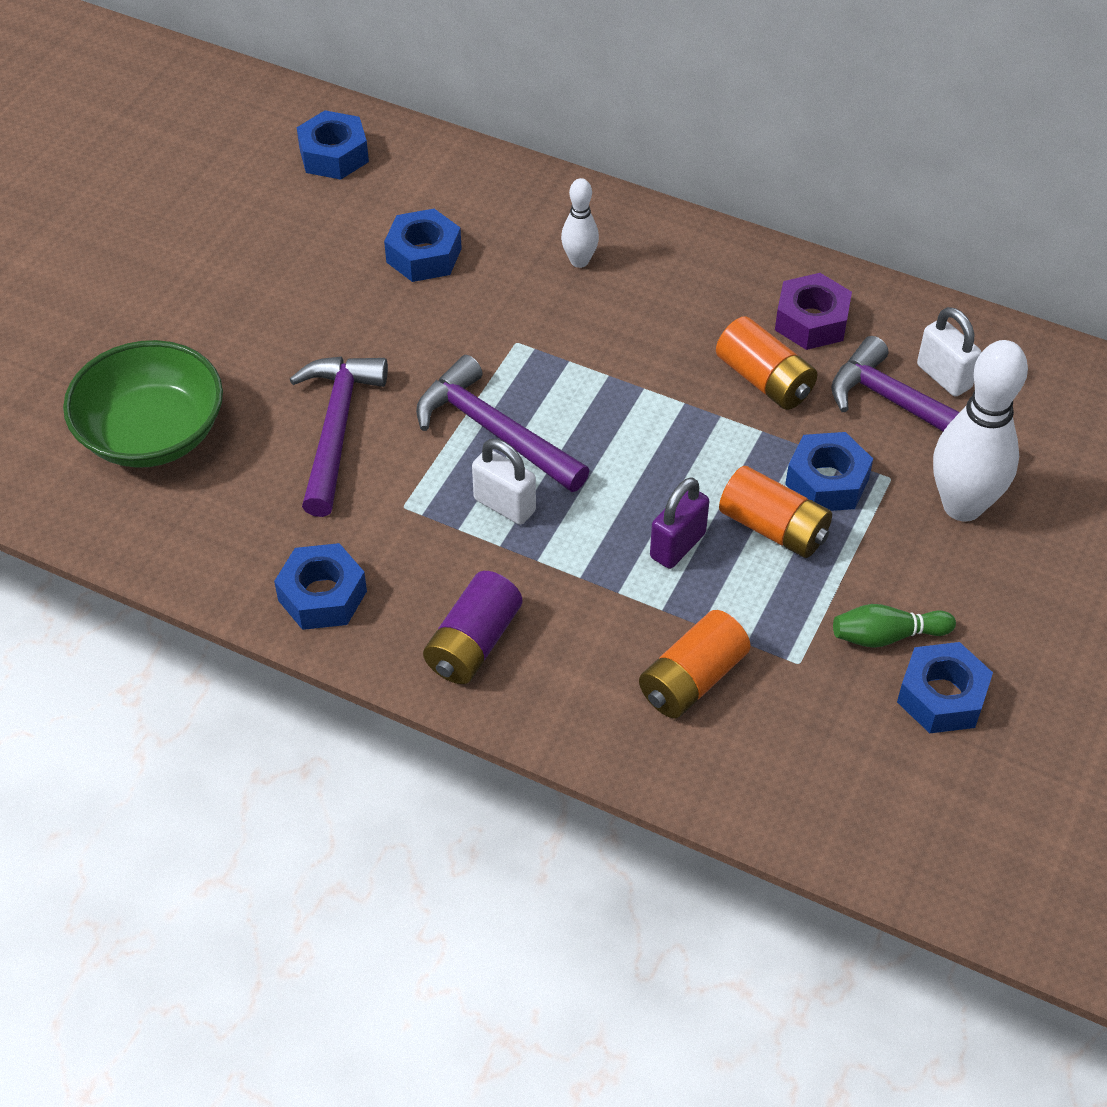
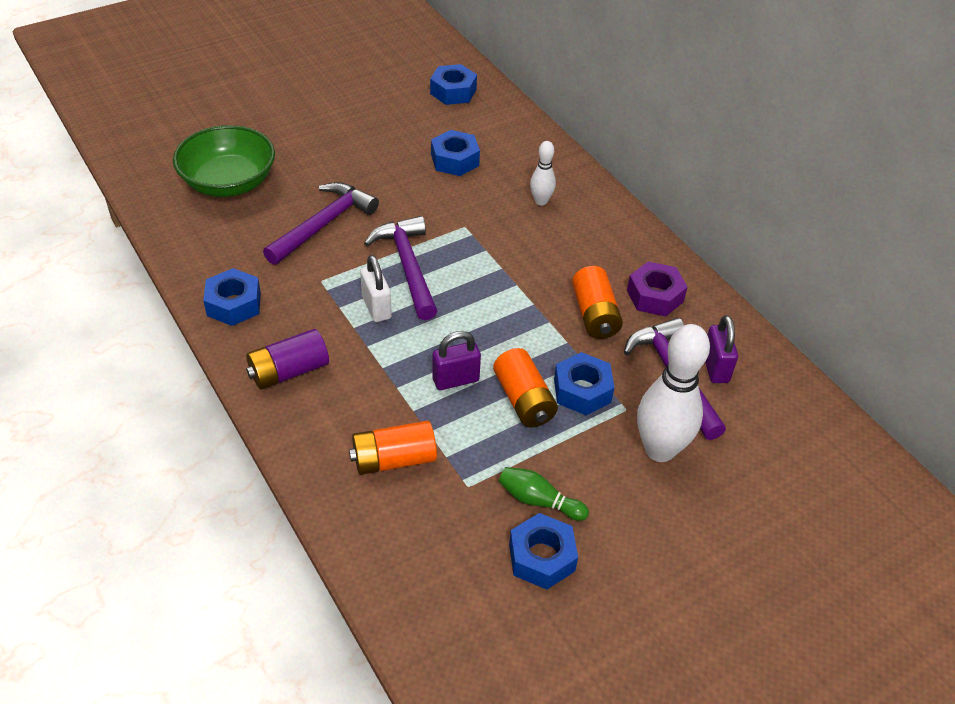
camera: 30 degrees right, 5 degrees down
white padlock [917,307,981,397] -> purple padlock [705,315,738,383]

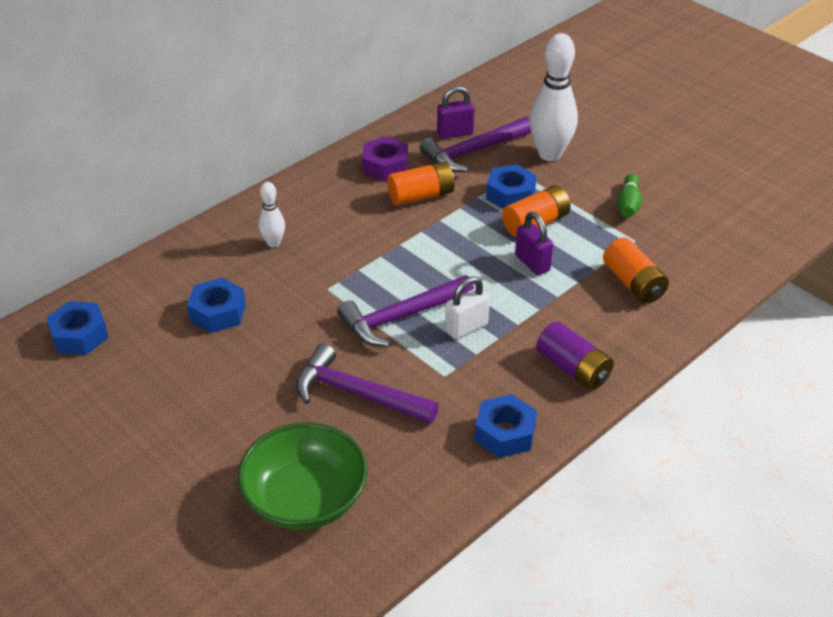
camera: 100 degrees left, 5 degrees down
blue nut [509,513,578,589] -> none

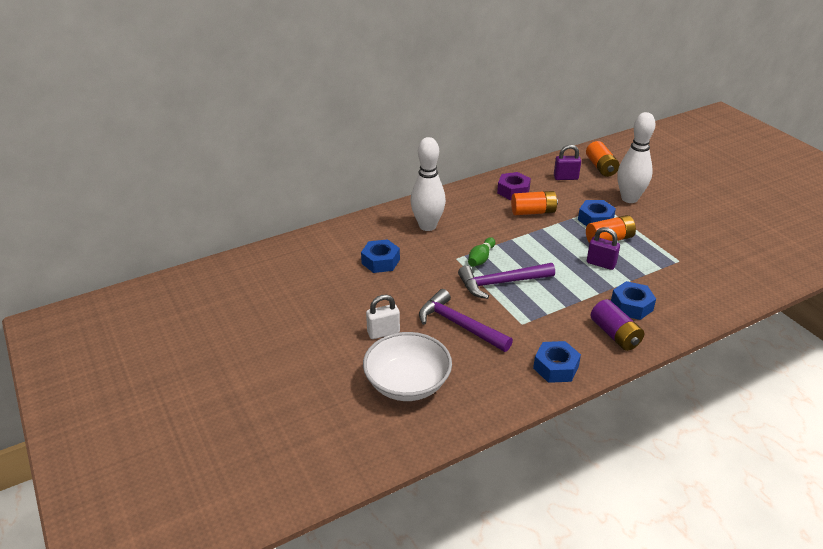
camera: 15 degrees right, 5 degrees down
blue nut [46,301,109,355] -> blue nut moved to [611,281,656,320]
green bowl [238,422,368,530] -> white bowl [363,332,452,401]
white bowling pin [259,182,285,247] -> white bowling pin [410,137,446,231], size x1.96
purple hammer [420,117,531,172] -> none
white padlock [445,276,490,339] -> white padlock moved to [366,295,400,339]
purple padlock [515,212,553,275] -> purple padlock turned 45 degrees counterclockwise [587,227,620,270]
orange battery [603,237,669,304] -> orange battery moved to [586,141,620,177]
green bowling pin [616,174,642,218] -> green bowling pin moved to [468,237,495,267]

